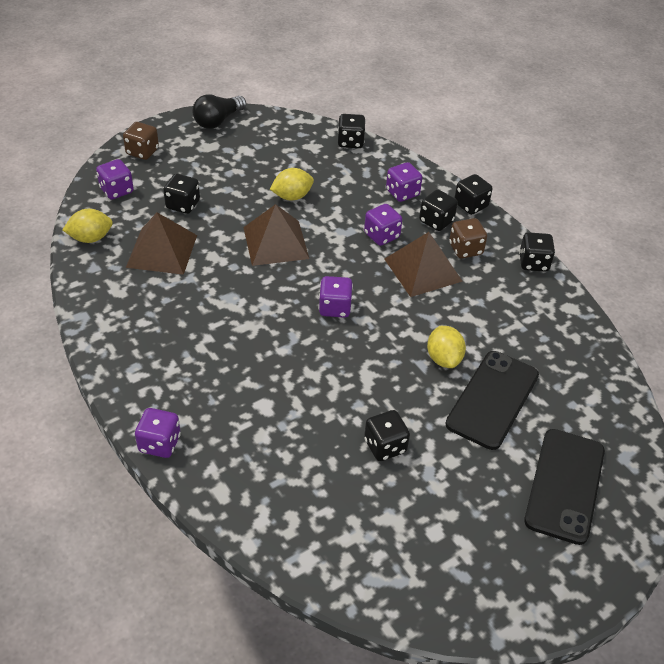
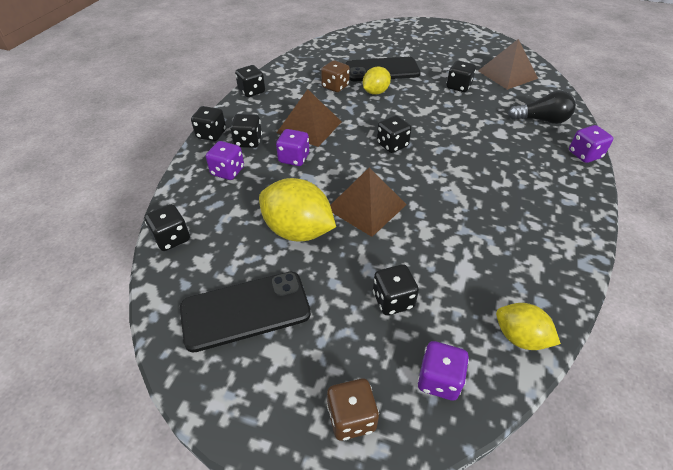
camera: 125 degrees left, 0 degrees up
brown pyramid [126,213,197,275] -> brown pyramid moved to [478,39,538,90]
black light bulb [192,94,246,129] -> black light bulb moved to [508,91,576,124]
yellow lemon [270,168,314,200] -> yellow lemon [259,178,336,242], size x1.66
purple dice [319,276,353,318] -> black dice [377,115,412,153]
brown dice [449,218,487,258] -> brown dice moved to [321,60,350,92]
black phone [524,429,605,545] -> black phone moved to [180,272,311,352]

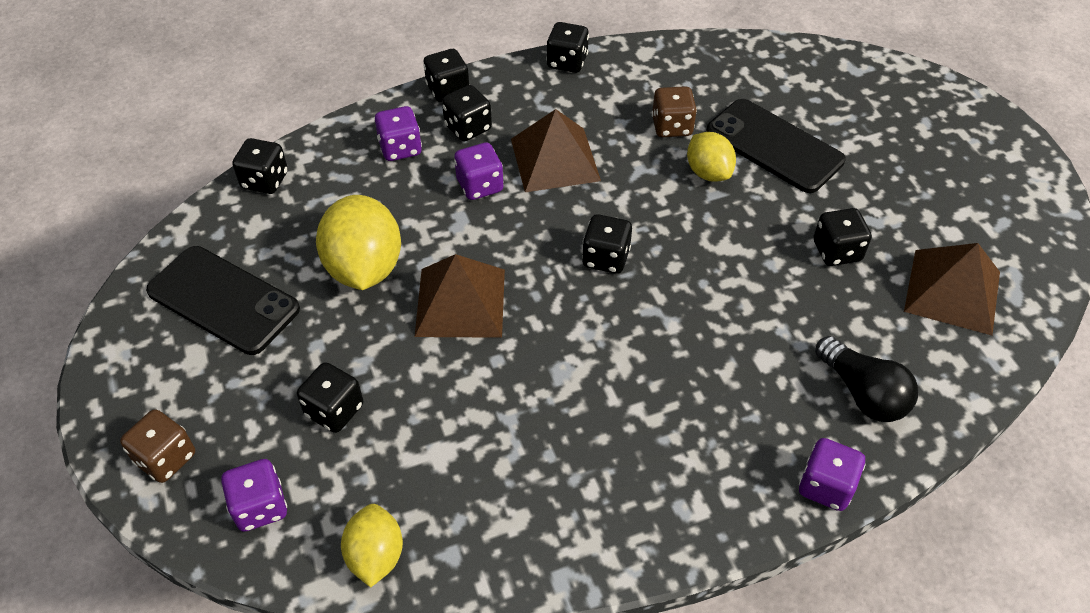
camera: 50 degrees right, 5 degrees up
yellow lemon [363,67,391,95] -> yellow lemon turned 60 degrees clockwise [687,132,736,182]

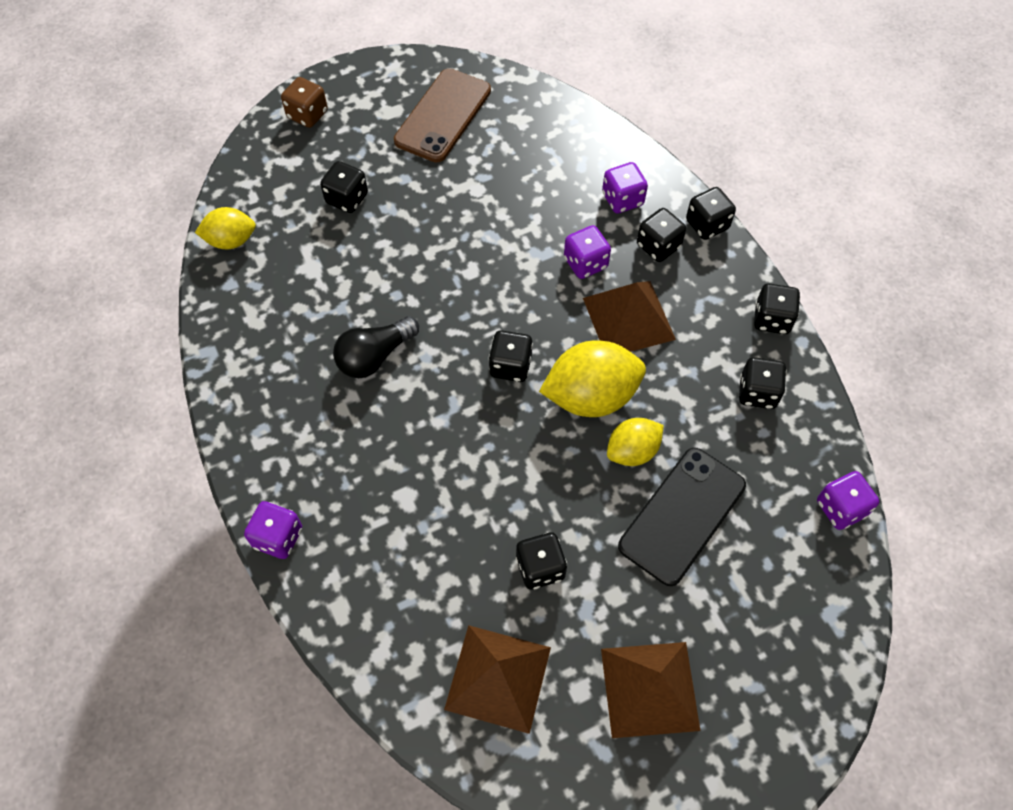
camera: 85 degrees right, 10 degrees up
black phone [146,246,300,355] -> brown phone [394,68,491,162]
purple dice [221,459,287,532] -> purple dice moved to [817,471,879,530]
black dice [232,138,288,194] -> black dice moved to [739,357,786,409]
yellow lemon [316,195,401,290] -> yellow lemon moved to [539,340,646,417]
brown pyramid [415,254,505,338] -> brown pyramid moved to [601,642,700,738]
brown dice [652,86,697,137] -> none
black light bulb [815,336,918,422] -> black light bulb moved to [333,316,419,378]

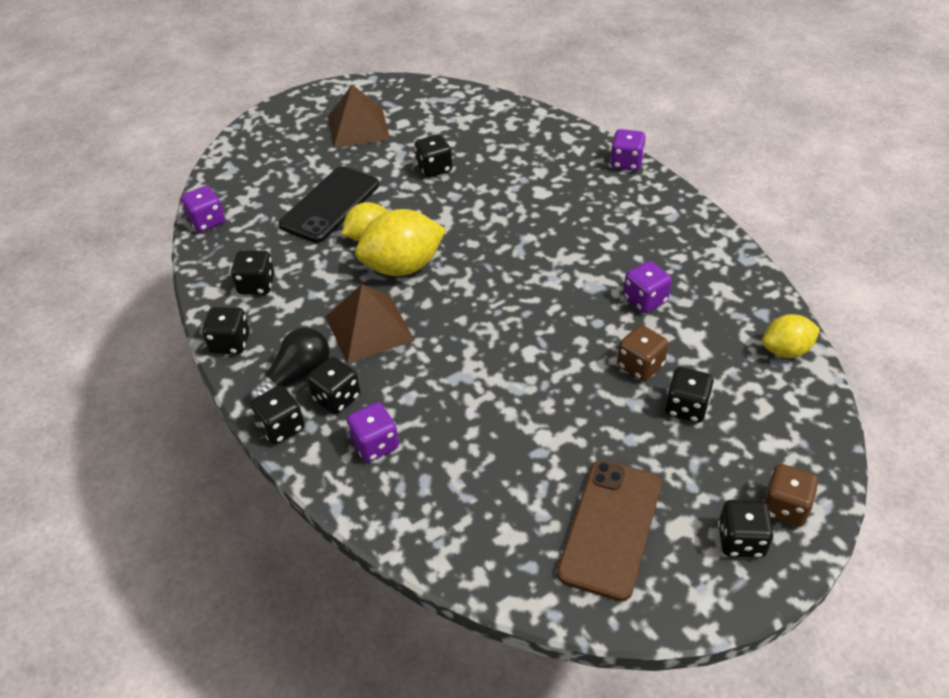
camera: 175 degrees right, 15 degrees down
black light bulb [333,316,419,378] -> black light bulb moved to [249,327,330,401]
brown pyramid [444,625,551,734] -> none
black dice [489,330,533,382] -> black dice moved to [718,500,774,558]
purple dice [564,225,611,279] -> purple dice moved to [623,261,672,313]
none -> brown dice [617,325,669,381]

